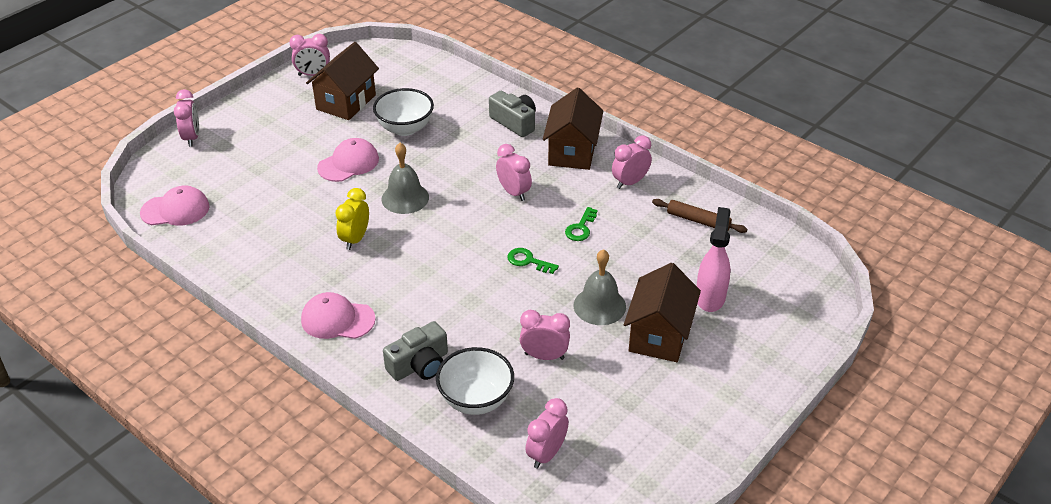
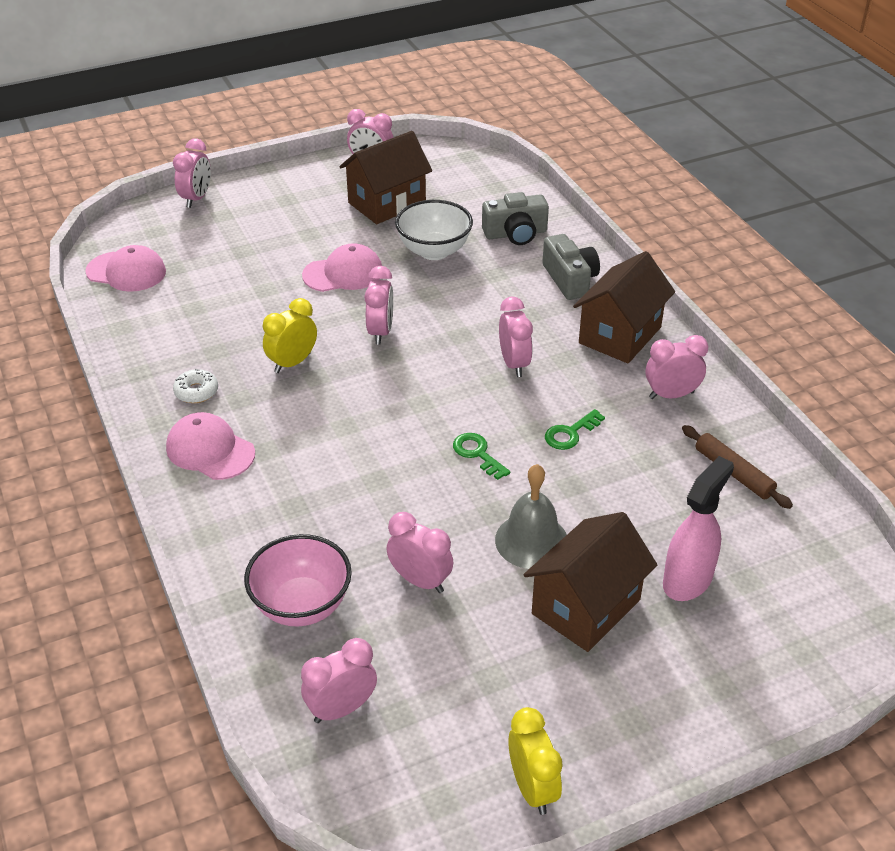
camera: 25 degrees right, 0 degrees up
grey bell [381,143,429,214] -> pink clock [364,266,393,344]
grey camera [383,321,448,381] -> grey camera moved to [482,192,549,245]
white bowl [436,347,514,415] -> pink bowl [244,534,352,626]
none -> white donut [173,369,218,403]
none -> yellow clock [509,707,563,815]

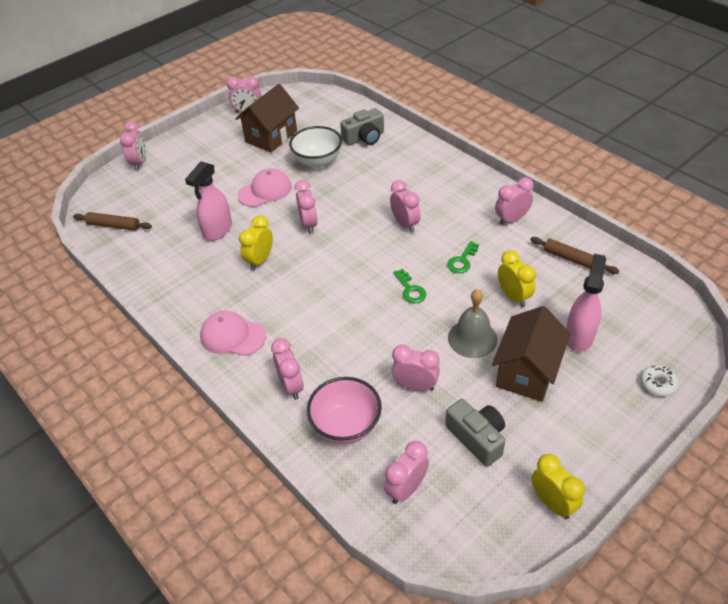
camera: 15 degrees left, 5 degrees up
pink cap [85,245,166,292] -> brown rolling pin [73,212,152,231]
white donut [173,369,218,403] -> white donut moved to [640,365,679,397]
green key [453,433,510,480] -> green key turned 150 degrees counterclockwise [393,269,426,303]
grey camera [543,234,600,300] -> grey camera moved to [445,399,505,467]
brown house [573,251,675,363] -> none
none -> pink spray bottle [185,161,232,241]
none -> pink clock [271,338,304,400]
none -> yellow clock [498,250,536,307]

